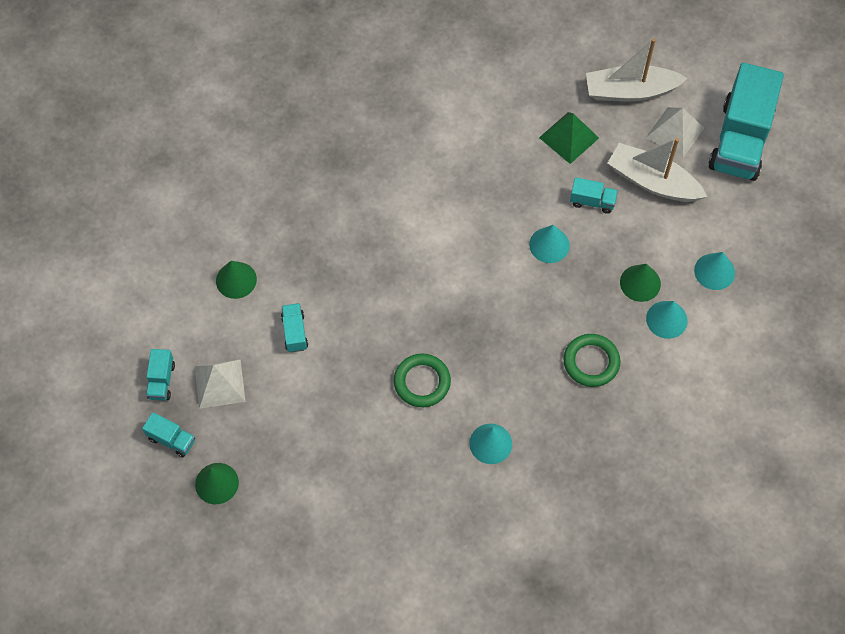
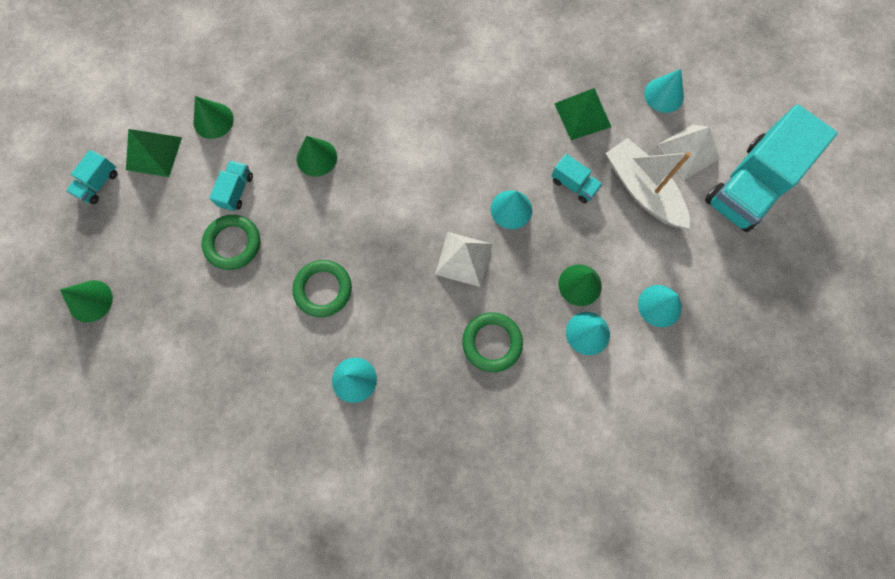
camera: 25 degrees right, 10 degrees up
turquoise truck [142,412,195,457] -> none
white pyramid [195,360,245,409] -> white pyramid moved to [435,232,492,287]
white boat [586,38,687,102] -> turquoise cone [644,69,684,113]
none -> green pyramid [126,129,182,177]
none -> green ring [202,215,260,270]
none -> green cone [297,136,337,177]

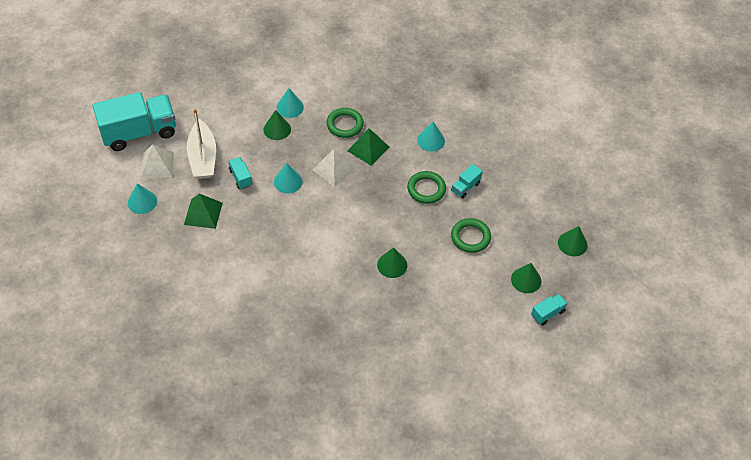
camera: 155 degrees left, 20 degrees down
green pyramid [126,129,182,177] -> green pyramid moved to [347,128,390,166]
green cone [194,96,234,139] -> green cone moved to [511,263,541,293]
turquoise truck [209,160,253,211] -> turquoise truck moved to [451,164,483,199]
turquoise cone [638,285,682,327] -> none

